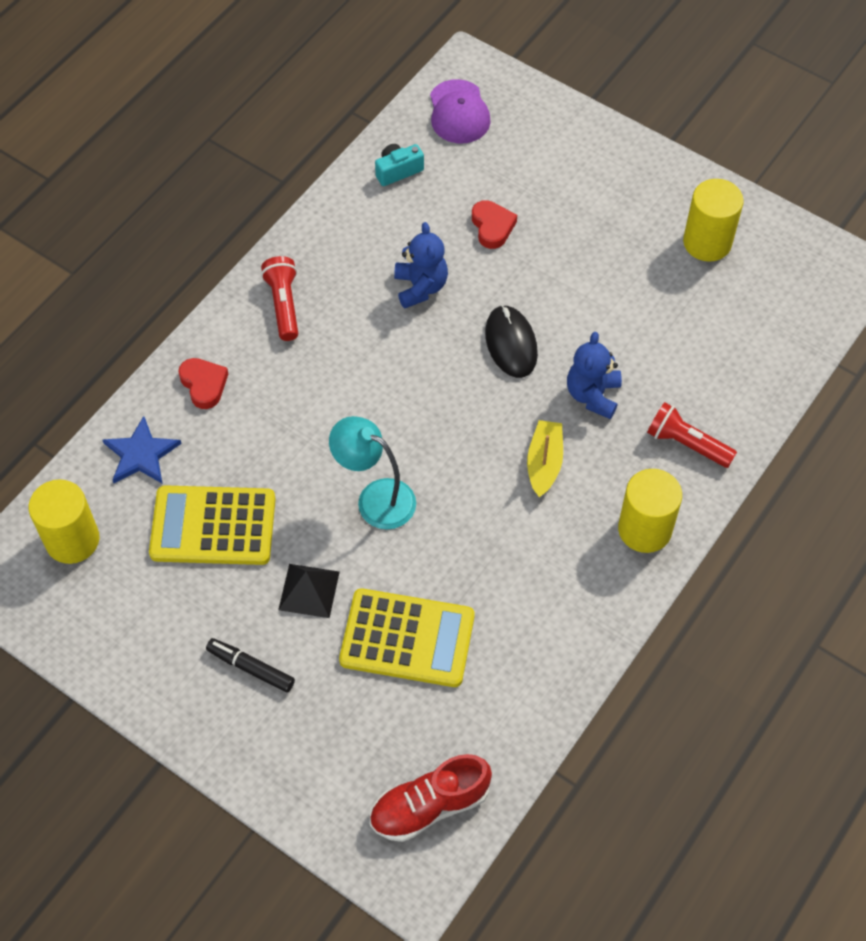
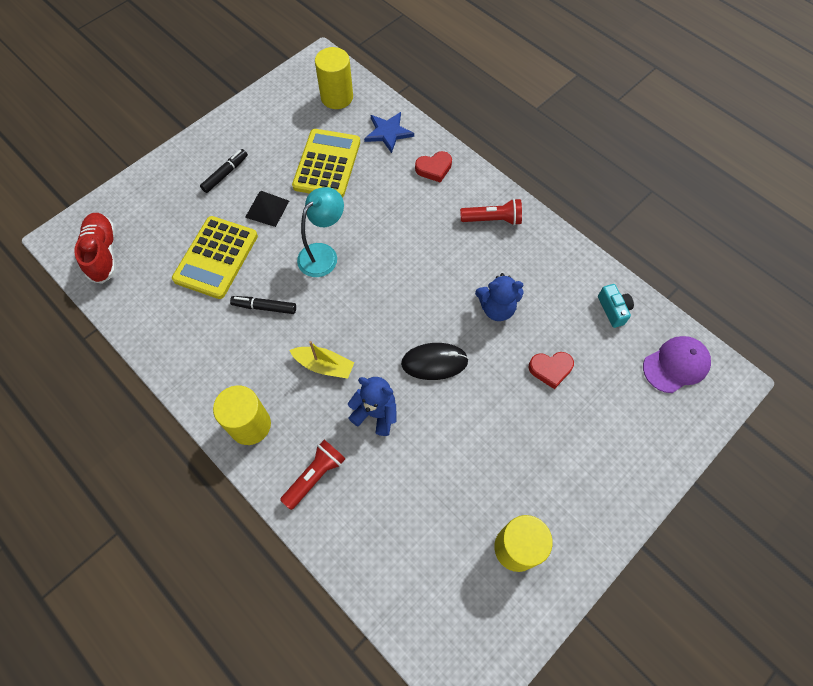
camera: 100 degrees right, 5 degrees up
purple cap [430,79,491,143] -> purple cap turned 150 degrees clockwise [643,336,711,393]
none -> black marker [230,296,296,314]

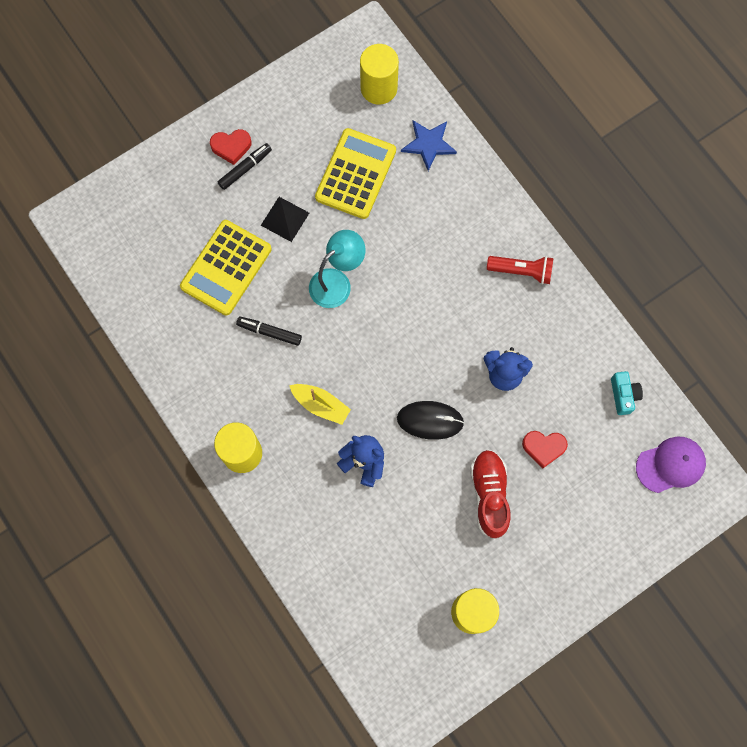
camera: 10 degrees right, 10 degrees up
red shoe [74,213,116,284] -> red shoe moved to [470,450,510,539]
red flashlight [280,440,346,510] -> none
red heart [415,151,452,183] -> red heart moved to [210,129,252,165]

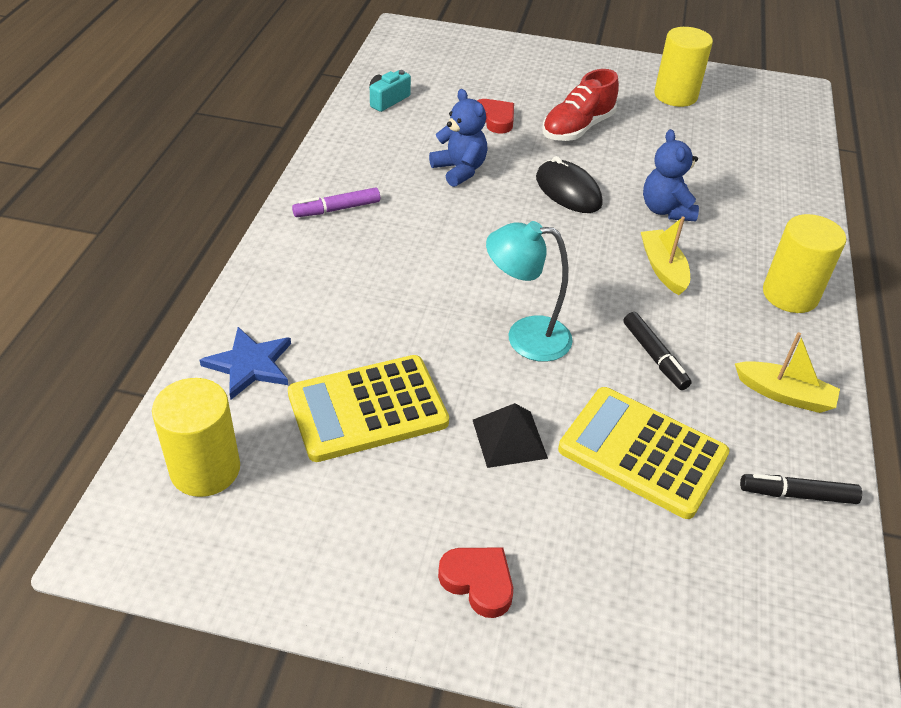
camera: 135 degrees left, 30 degrees down
yellow calculator [180,220,272,316] -> yellow calculator turned 135 degrees counterclockwise [558,387,730,519]
black marker [218,143,272,190] -> black marker moved to [740,474,862,504]
red flashlight [487,256,554,284] -> purple marker [292,187,380,217]
purple cap [636,437,706,493] -> none
none -> yellow boat [735,332,840,413]

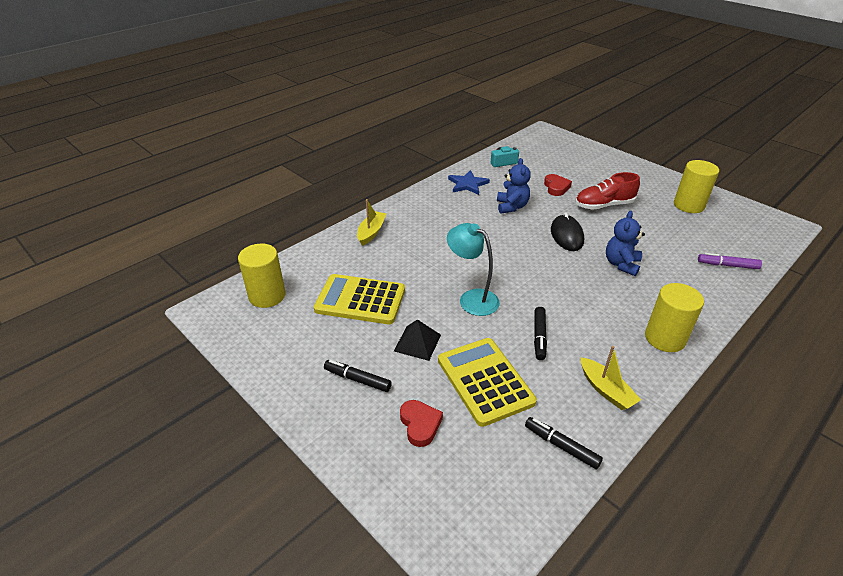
camera: 35 degrees right, 5 degrees down
blue star [199,327,291,400] -> blue star moved to [448,170,490,195]
purple marker [292,187,380,217] -> purple marker moved to [698,253,762,269]
red heart [438,548,513,618] -> red heart moved to [400,400,443,447]
yellow boat [641,216,690,295] -> yellow boat moved to [357,199,386,246]
none -> black marker [324,360,392,392]

